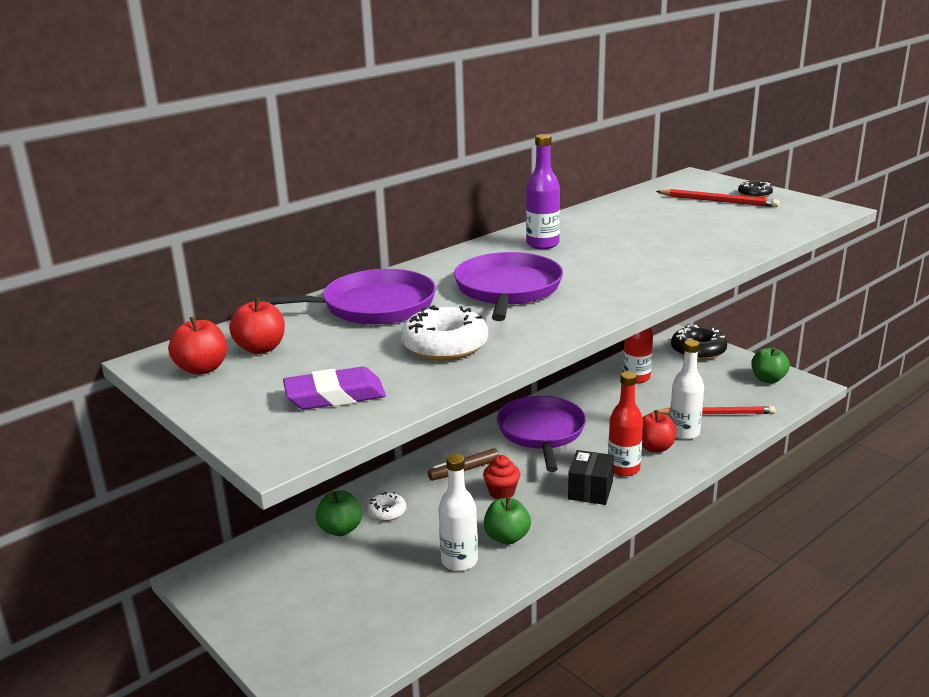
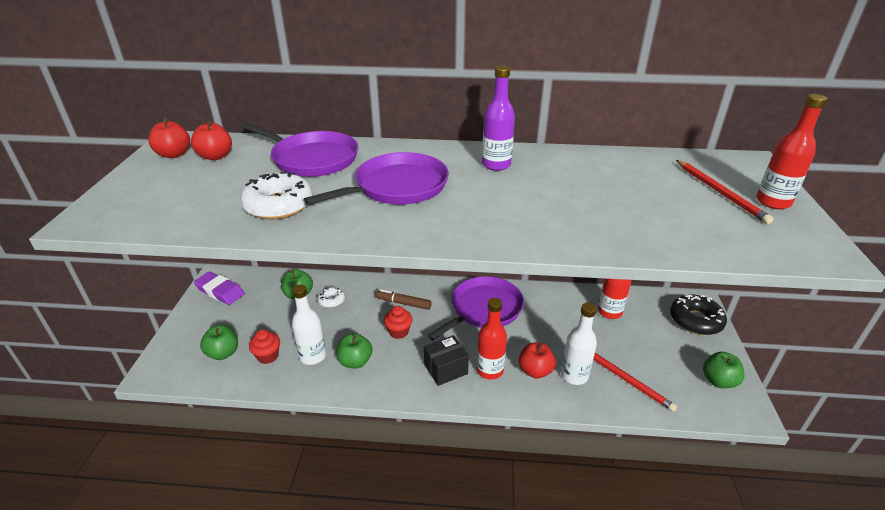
camera: 45 degrees right, 10 degrees up
purple eraser [283,367,386,410] -> purple eraser moved to [194,271,245,305]
black donut [738,181,773,198] -> red bottle [756,94,827,209]
none -> green apple [200,326,238,360]
none -> red cupcake [249,329,280,364]

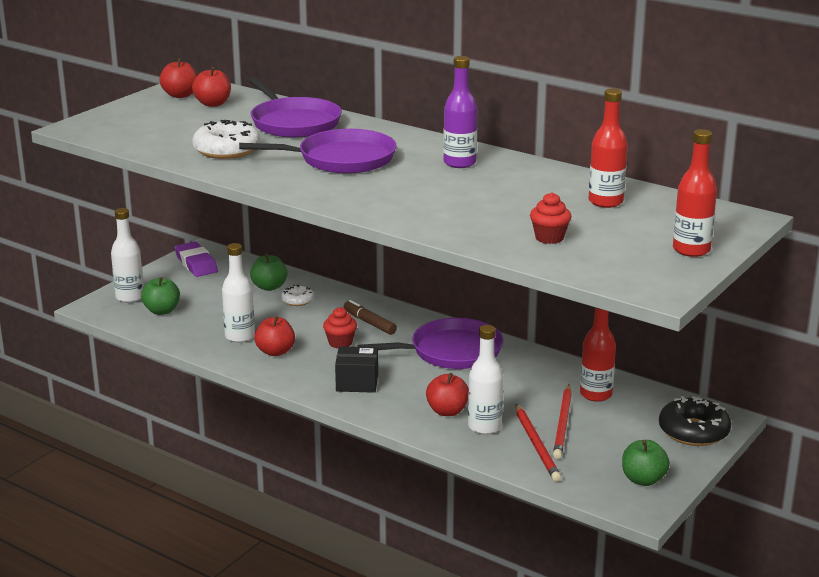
camera: 30 degrees right, 10 degrees down
red cupcake [249,329,280,364] -> red cupcake moved to [530,192,572,244]
green apple [336,333,372,368] -> red apple [254,316,295,356]
red bottle [476,298,507,380] -> red bottle moved to [589,89,628,208]
red pencil [676,160,774,224] -> red pencil moved to [553,385,572,459]
none -> white bottle [111,208,144,303]

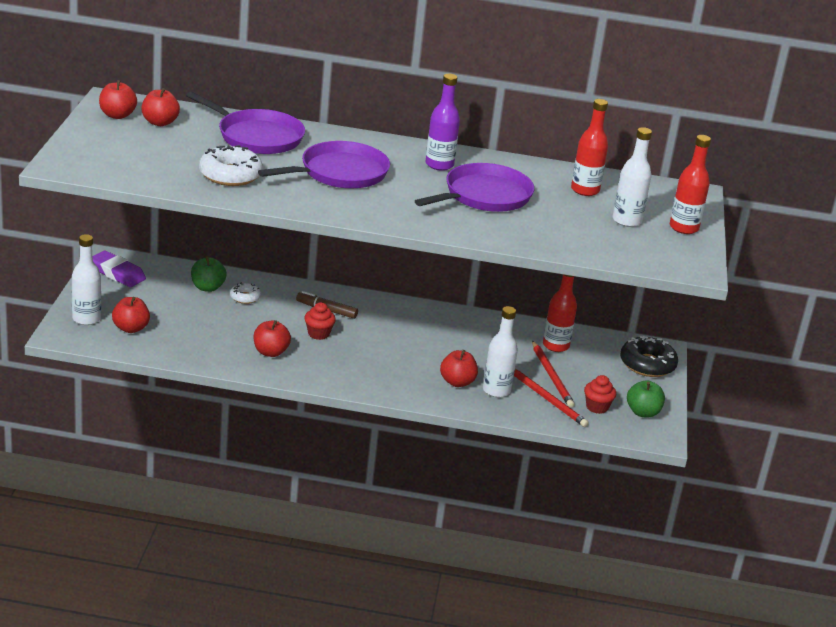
camera: 30 degrees left, 5 degrees up
green apple [141,277,180,315] -> red apple [112,297,150,333]
white bottle [222,243,255,343] -> white bottle moved to [613,127,652,227]
black box [335,346,378,393] -> none
purple pan [358,318,503,369] -> purple pan moved to [415,163,534,212]
red cupcake [530,192,572,244] -> red cupcake moved to [584,375,616,414]

